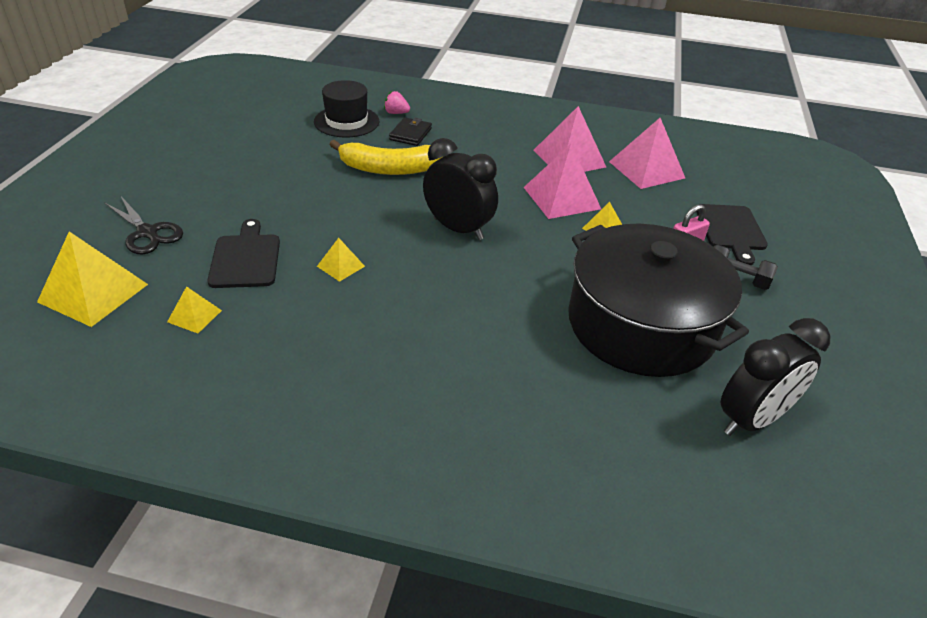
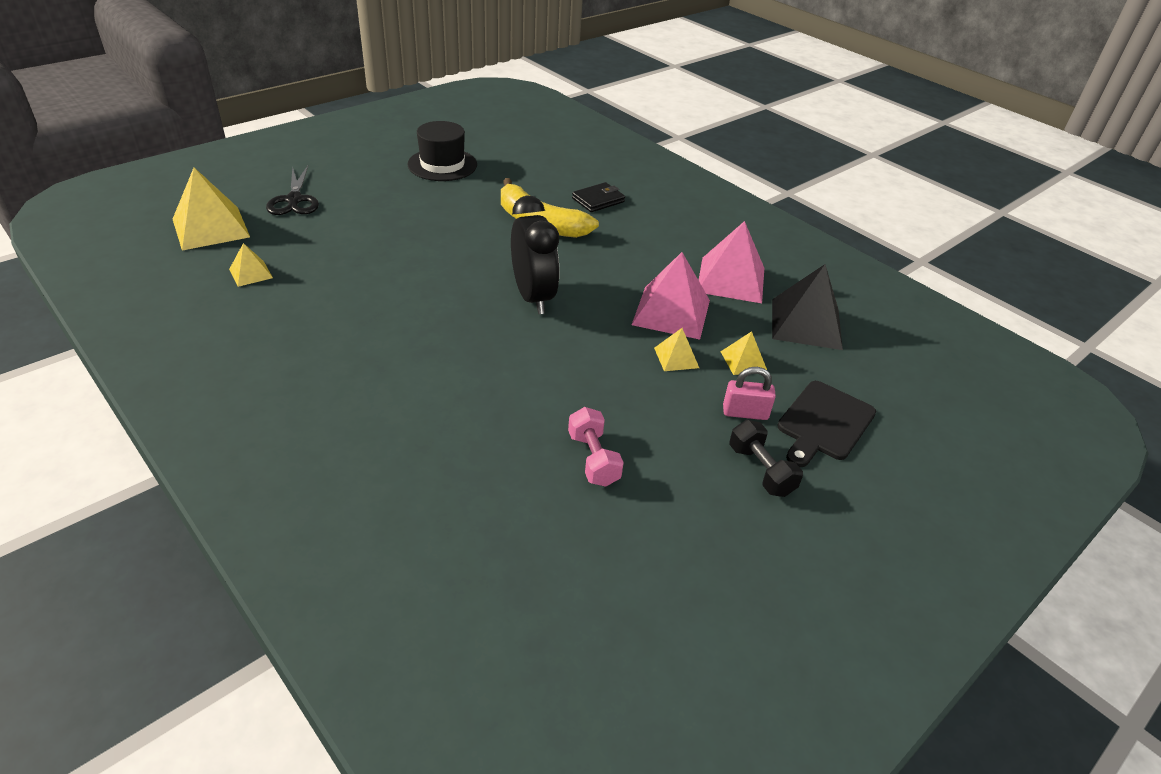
camera: 35 degrees right, 0 degrees up
black cutting board [207,219,280,288] -> none
black hat [314,80,379,137] -> black hat moved to [408,121,477,181]
yellow pyramid [317,238,365,282] -> yellow pyramid moved to [721,331,767,375]
pink strawberry [384,91,410,114] -> none
black pot [568,224,749,377] -> pink dumbbell [568,407,624,487]
pink pyramid [609,118,685,189] -> black pyramid [772,264,843,350]
black clock [720,318,830,436] -> none

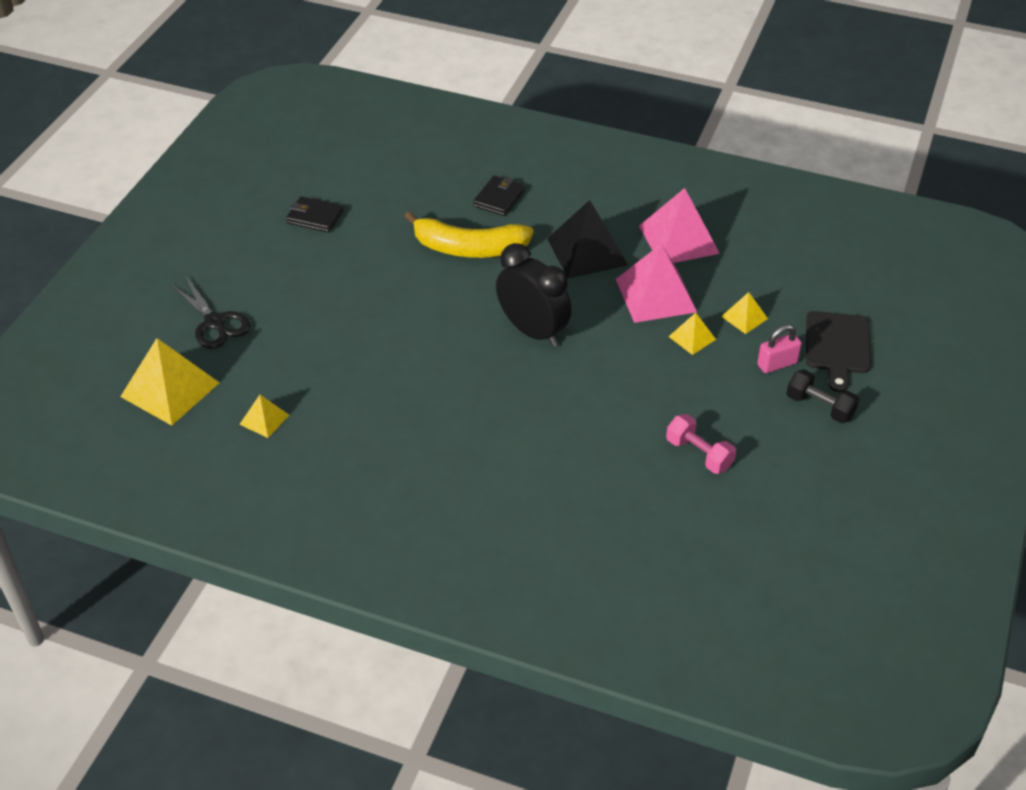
camera: 25 degrees left, 5 degrees up
black hat [408,121,477,181] -> black wallet [286,196,343,232]
black pyramid [772,264,843,350] -> black pyramid moved to [547,200,628,279]

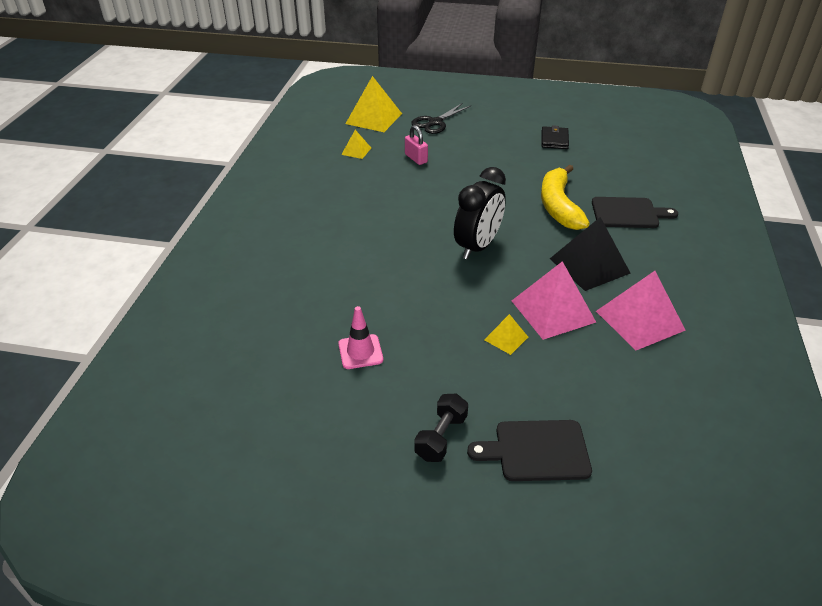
camera: 80 degrees right, 5 degrees down
black wallet [473,175,525,216] -> black cutting board [592,197,678,228]
pink dumbbell [666,414,736,474] -> pink traffic cone [338,306,383,369]
yellow pyramid [721,292,768,334] -> none
pink padlock [757,325,802,373] -> pink padlock moved to [405,125,428,165]

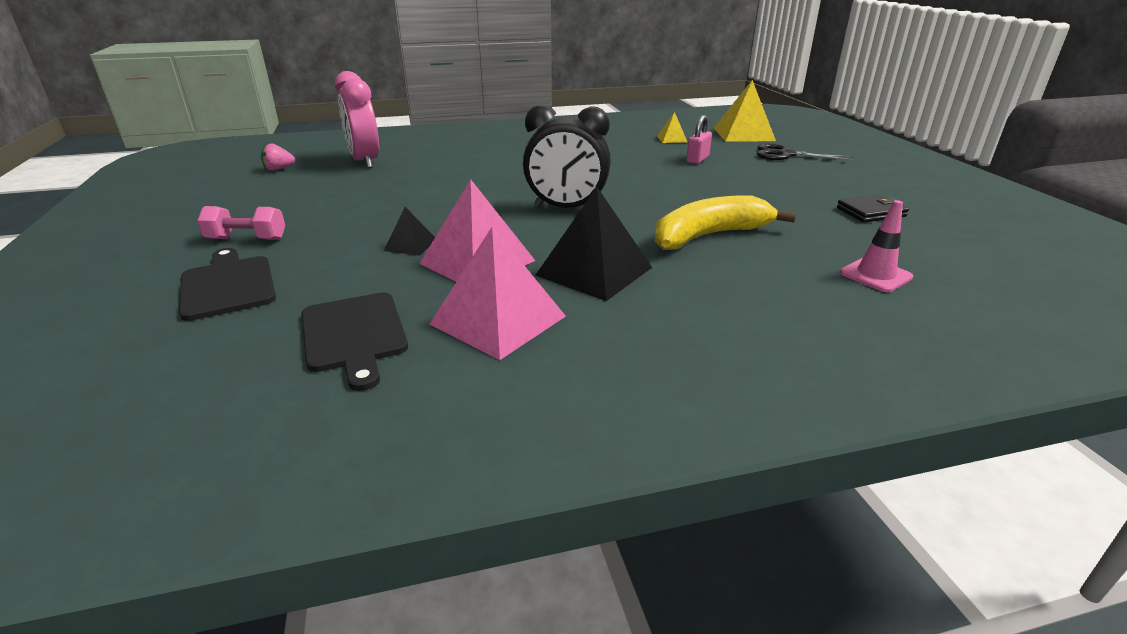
camera: 65 degrees right, 10 degrees down
pink traffic cone [338,306,383,369] -> pink traffic cone moved to [840,200,913,292]
black dumbbell [414,394,468,462] -> pink dumbbell [197,206,285,240]
yellow pyramid [484,314,528,355] -> black pyramid [384,207,435,256]
black cutting board [592,197,678,228] -> black cutting board moved to [301,292,408,391]
none -> pink strawberry [261,143,295,171]
none -> pink clock [335,71,379,169]

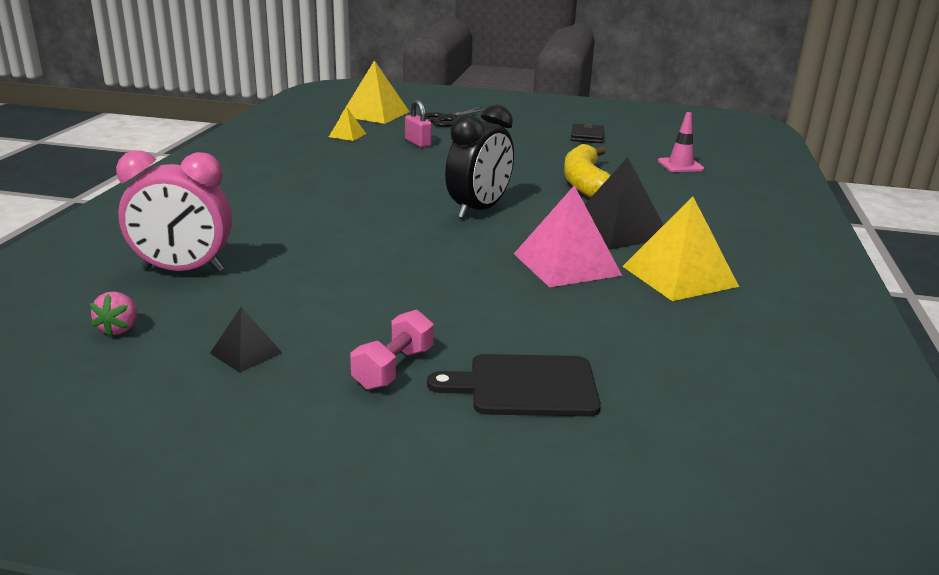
camera: 65 degrees left, 5 degrees down
black cutting board [301,292,408,391] -> none
black pyramid [384,207,435,256] -> black pyramid moved to [210,307,282,373]
pink pyramid [430,227,566,360] -> yellow pyramid [622,196,739,301]

